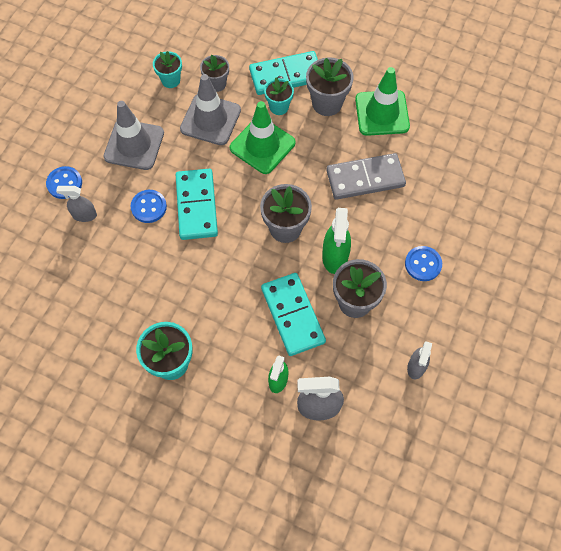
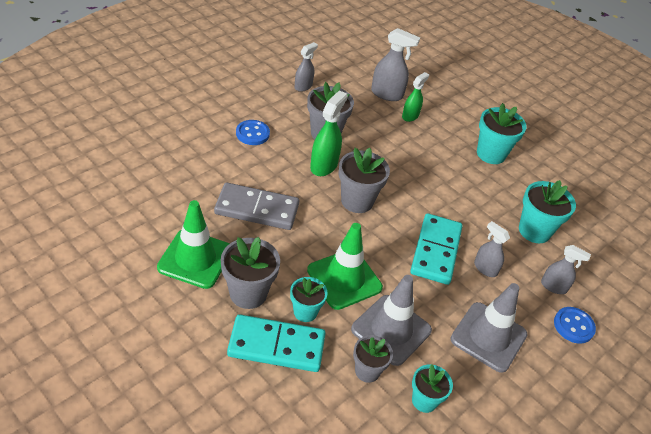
camera: 165 degrees left, 20 degrees down
blue button [131,190,167,223] -> grey spray bottle [474,221,510,277]
turquoise domino [261,273,326,356] -> none
none -> turquoise flower pot [519,180,576,243]

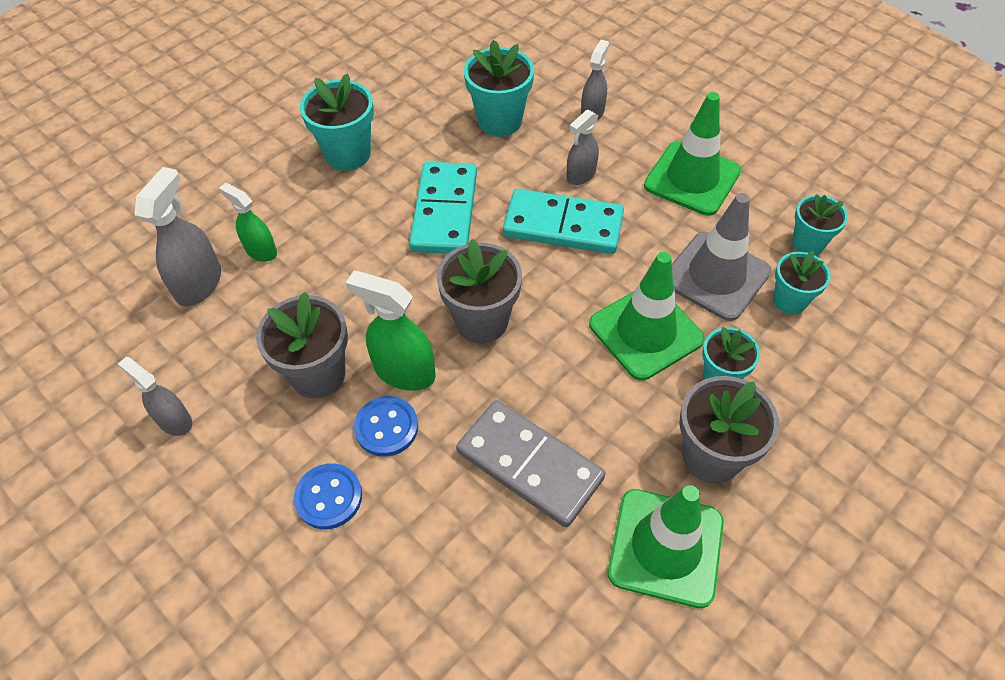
camera: 85 degrees left, 10 degrees up
grey domino [214,182,299,230] -> grey domino turned 60 degrees counterclockwise [456,400,605,528]
turquoise domino [227,314,326,372] -> turquoise domino moved to [409,162,477,254]
grey flower pot [353,335,393,383] -> turquoise flower pot [773,251,831,315]
grey traffic cone [451,283,528,373] -> green traffic cone [644,92,741,216]
blue button [554,307,596,344] -> blue button moved to [354,396,418,457]

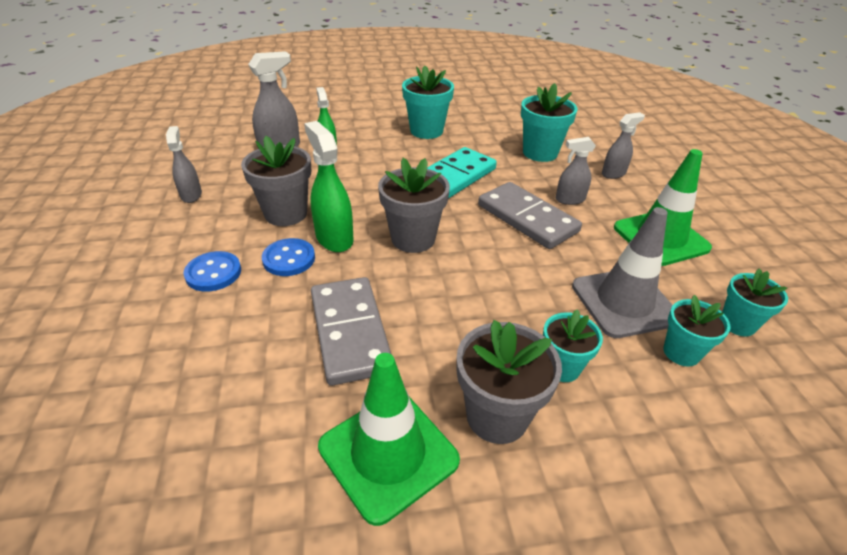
camera: 35 degrees right, 15 degrees down
turquoise domino [503,189,624,254] -> grey domino [478,182,582,249]
green traffic cone [589,252,705,381] -> none

